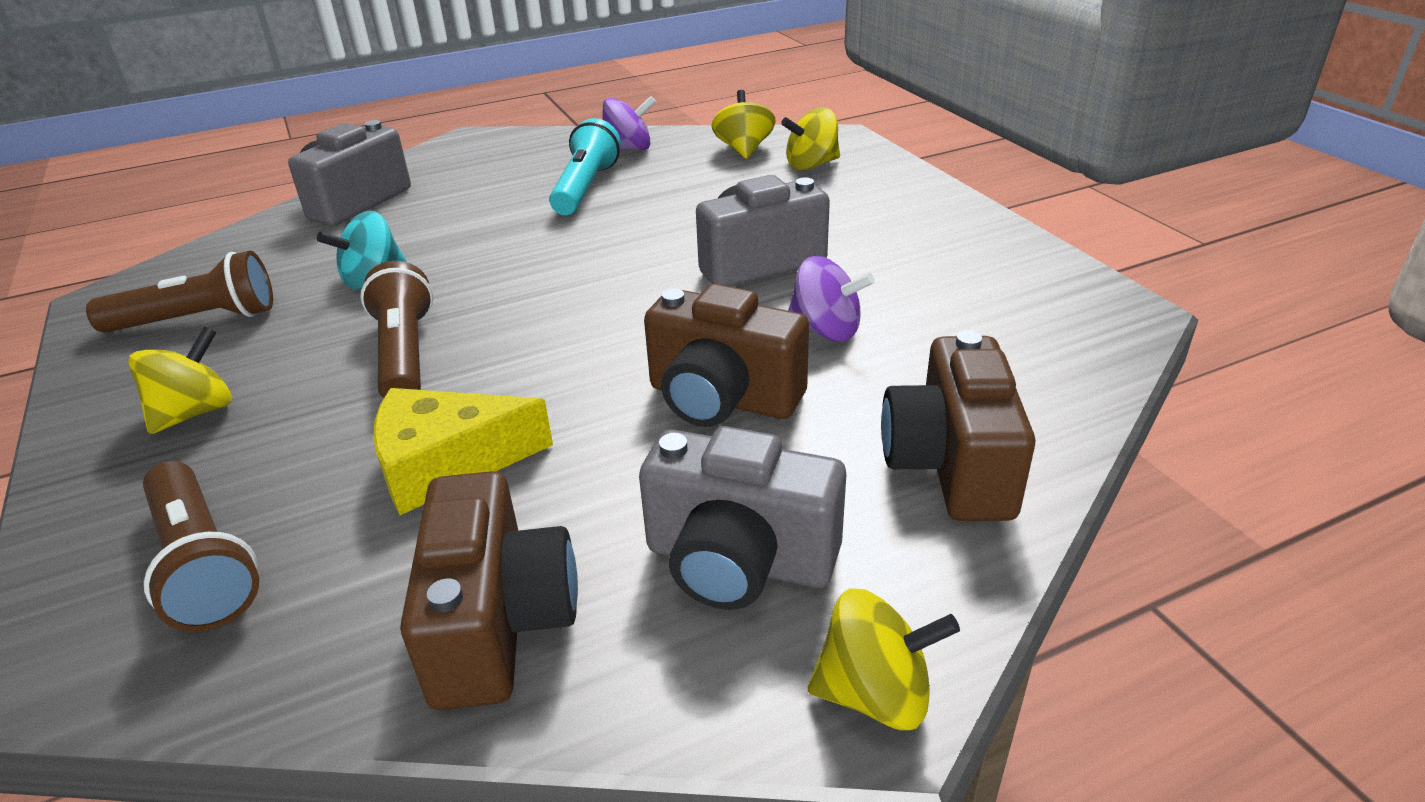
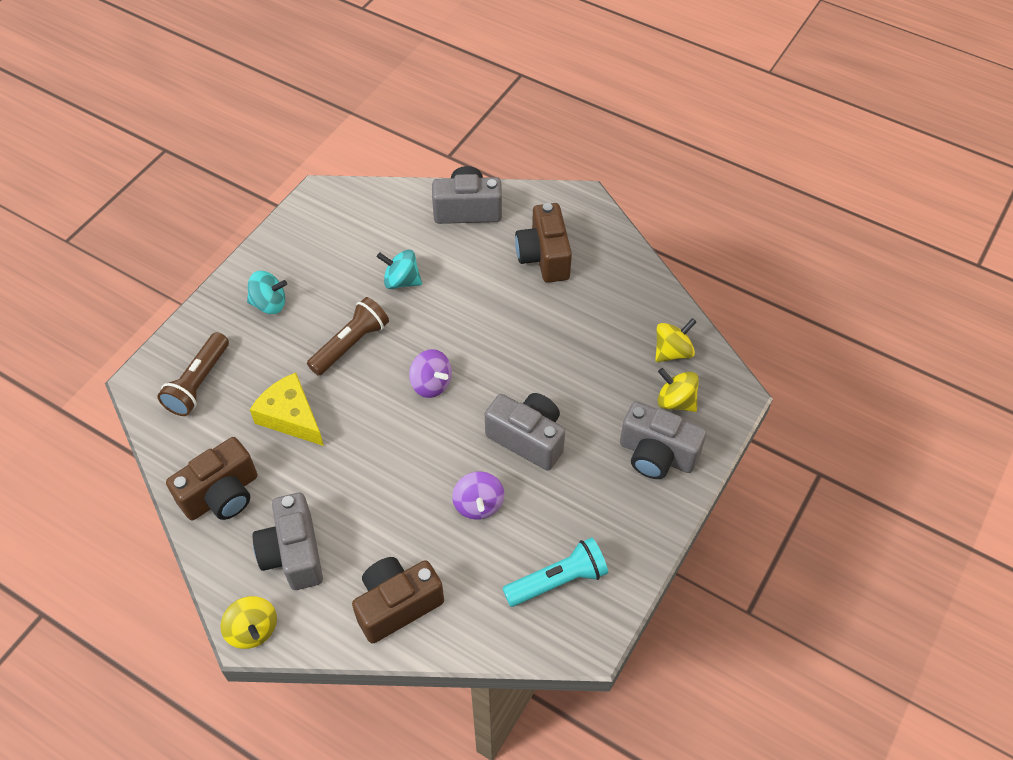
camera: 55 degrees right, 20 degrees up
brown flashlight [86,251,273,333] -> none
yellow spinning top [128,327,232,434] -> turquoise spinning top [247,271,287,314]
turquoise flashlight [549,118,621,215] -> turquoise flashlight moved to [502,537,608,607]
purple spinning top [602,96,656,150] -> purple spinning top moved to [409,349,452,398]
brown camera [644,284,809,427] -> brown camera moved to [515,203,572,283]
none -> grey camera [620,402,707,479]

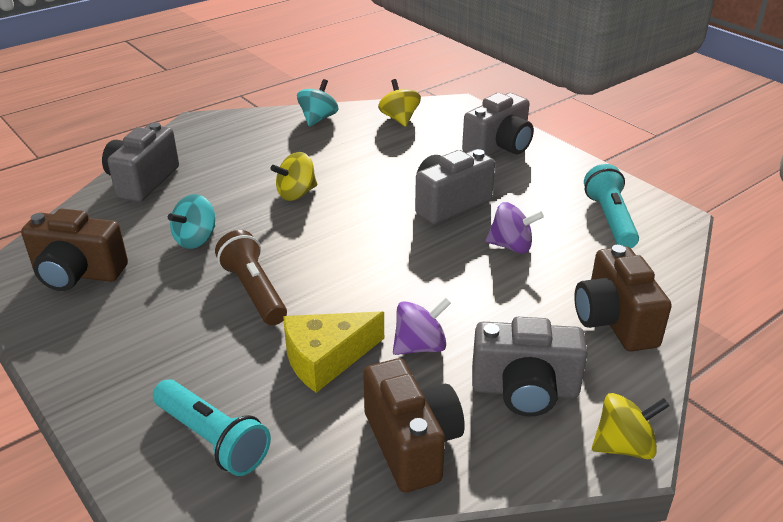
camera: 70 degrees left, 20 degrees down
brown flashlight [157,332,229,416] -> turquoise flashlight [153,379,271,476]
turquoise spinning top [247,271,287,314] -> turquoise spinning top moved to [297,79,338,126]
purple spinning top [409,349,452,398] -> purple spinning top moved to [393,297,451,355]
brown camera [515,203,572,283] -> brown camera moved to [21,208,128,291]
yellow spinning top [657,368,699,412] -> yellow spinning top moved to [271,152,317,201]

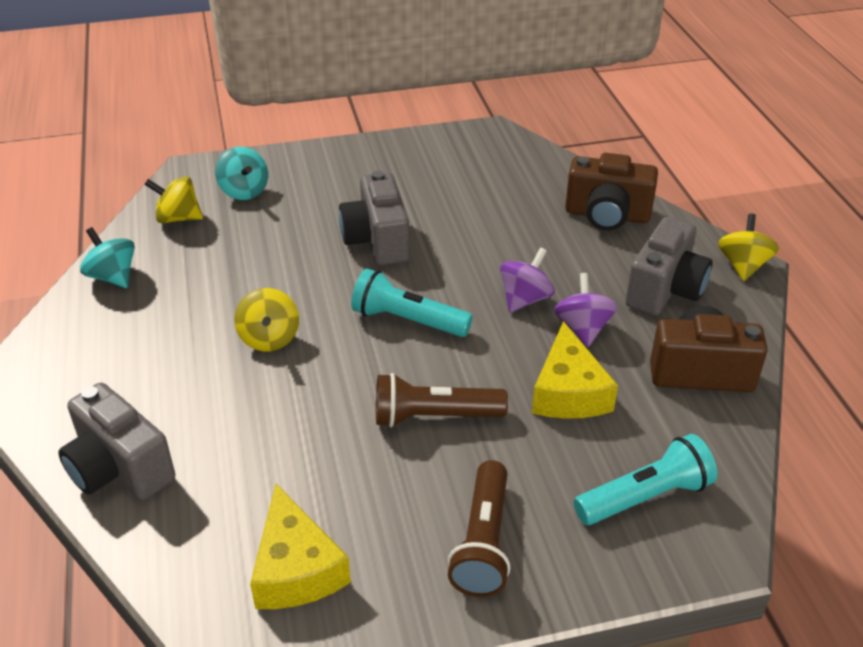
camera: 65 degrees left, 5 degrees up
brown camera [21,208,128,291] -> yellow cheese [250,484,351,609]
turquoise spinning top [168,194,215,249] -> turquoise spinning top moved to [215,147,268,200]
grey camera [462,93,534,156] -> none
purple spinning top [486,202,544,254] -> purple spinning top moved to [500,248,555,313]
turquoise flashlight [584,164,639,248] -> turquoise flashlight moved to [351,268,473,337]
none -> brown flashlight [447,460,511,597]

